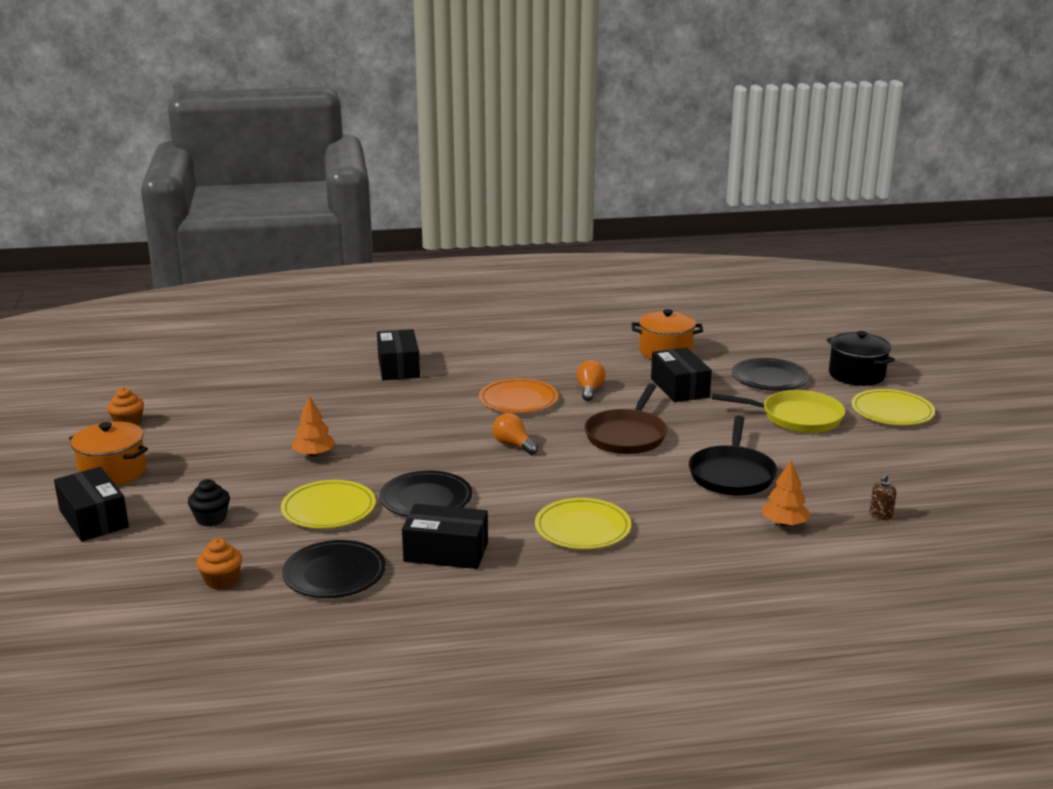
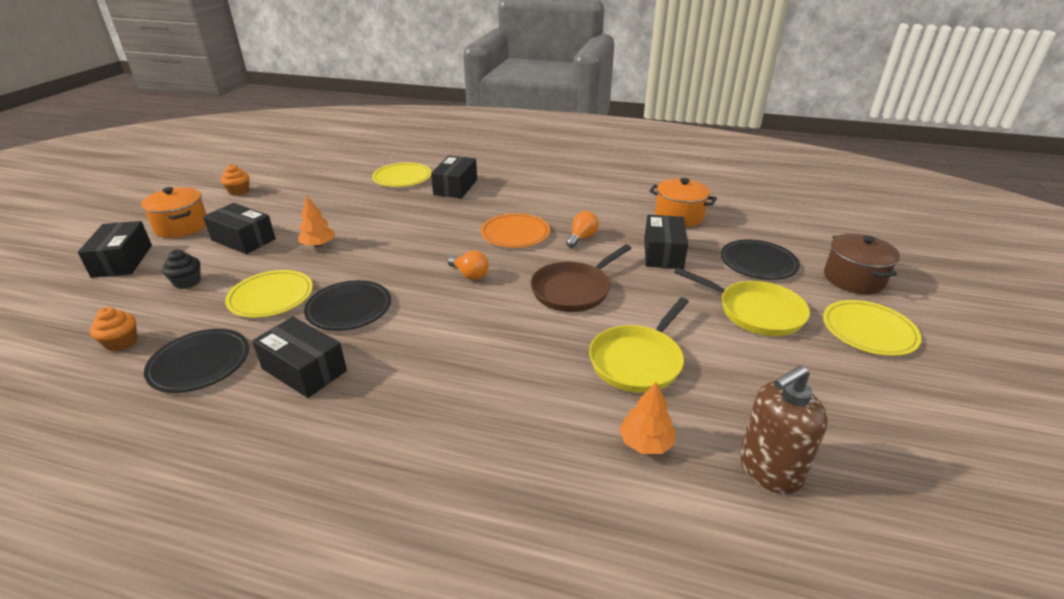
camera: 25 degrees right, 10 degrees up
orange light bulb [492,413,538,455] -> orange light bulb turned 150 degrees clockwise [448,250,489,280]
yellow plate [535,498,631,549] -> yellow plate moved to [372,163,431,187]
black pan [689,416,777,495] -> yellow pan [589,298,689,393]
black pot [827,331,895,386] -> brown pot [824,234,900,294]
brown soap dispenser [870,474,896,520] -> brown soap dispenser [739,365,828,494], size x2.35
none -> black box [203,203,276,254]

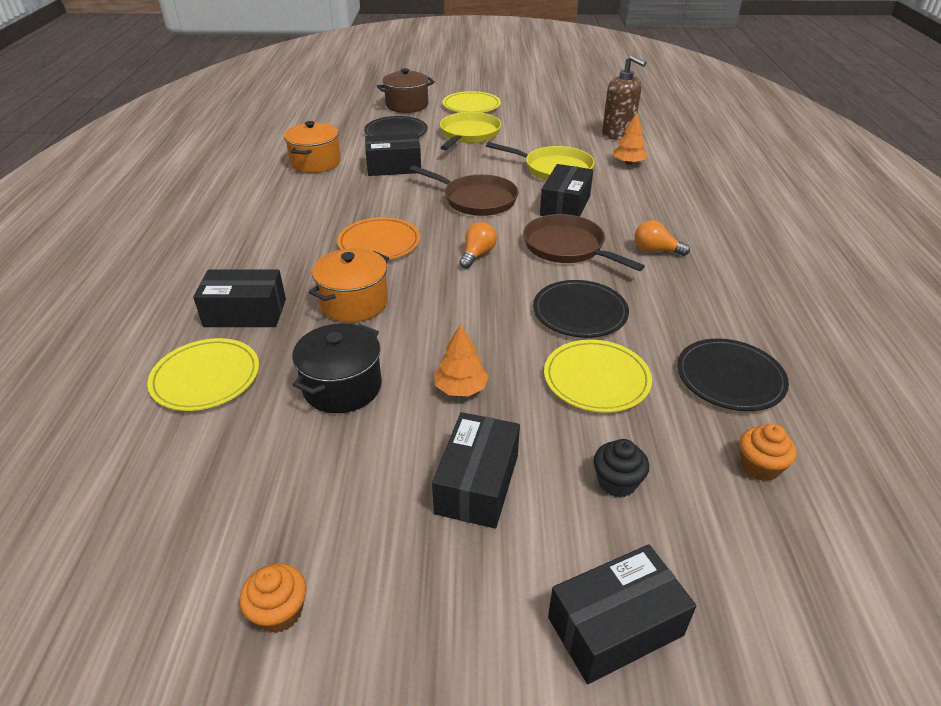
camera: 105 degrees left, 5 degrees up
orange pot [141,187,207,238] -> orange pot moved to [309,248,389,322]
black box [252,317,347,398] -> black box moved to [540,164,593,217]
orange light bulb [566,211,599,248] -> orange light bulb moved to [635,220,690,256]
none -> black pot [292,323,382,413]
none -> brown pan [523,214,645,271]

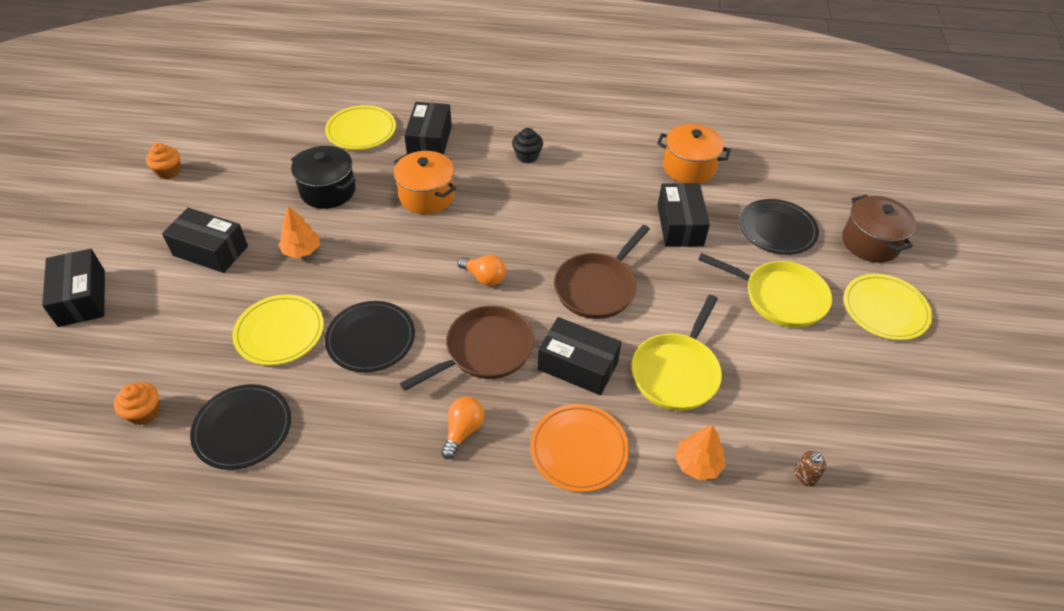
camera: 95 degrees right, 10 degrees up
orange plate [337,217,420,260] -> orange plate moved to [530,404,629,492]
black cupcake [594,439,649,497] -> black cupcake moved to [512,128,543,163]
brown soap dispenser [602,55,646,140] -> brown soap dispenser [794,451,827,487], size x0.43

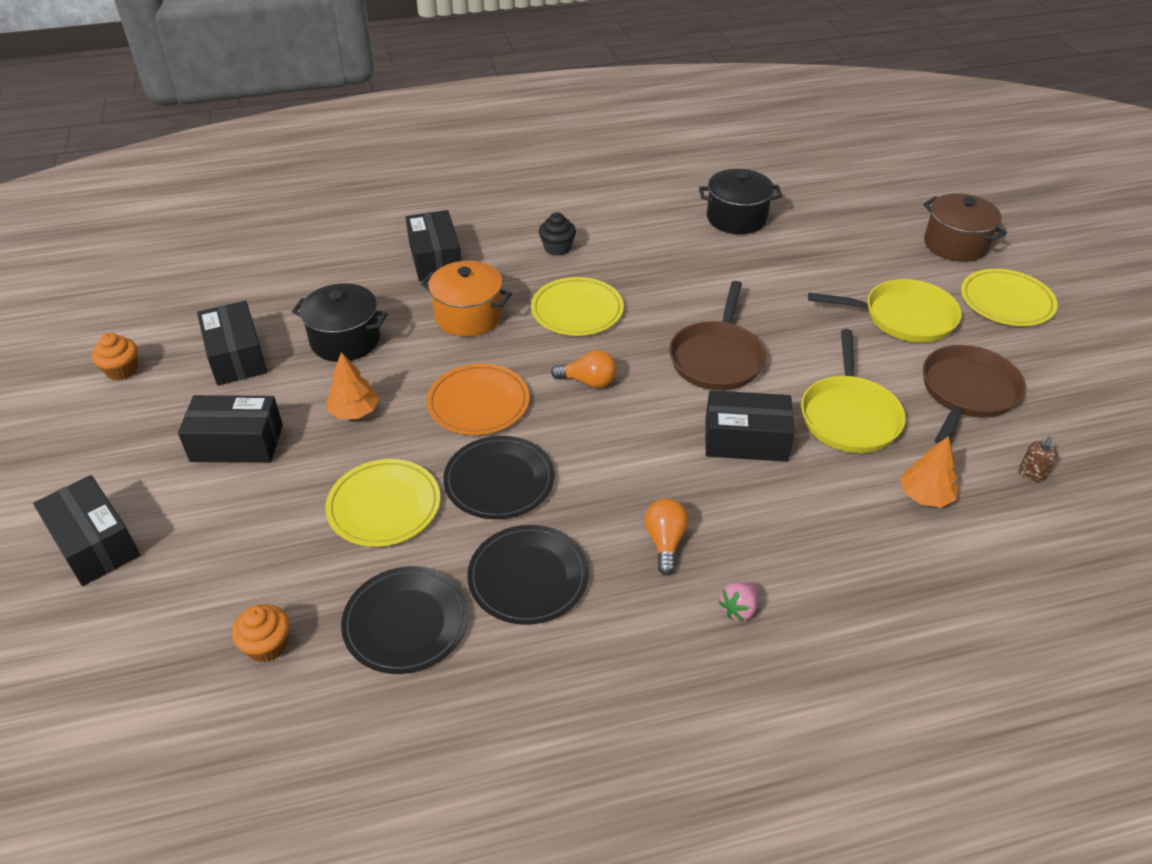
camera: 20 degrees left, 5 degrees down
yellow plate [325,105,396,150] -> yellow plate moved to [531,277,624,336]
brown pan [400,306,534,391] -> brown pan moved to [923,345,1026,444]
orange plate [530,404,629,492] -> orange plate moved to [427,363,530,435]
orange pot [657,124,731,183] -> black pot [699,169,782,234]
black box [658,183,710,247] -> black box moved to [197,301,267,385]
black plate [739,199,819,255] -> black plate moved to [467,525,589,625]
none -> pink strawberry [718,582,759,621]

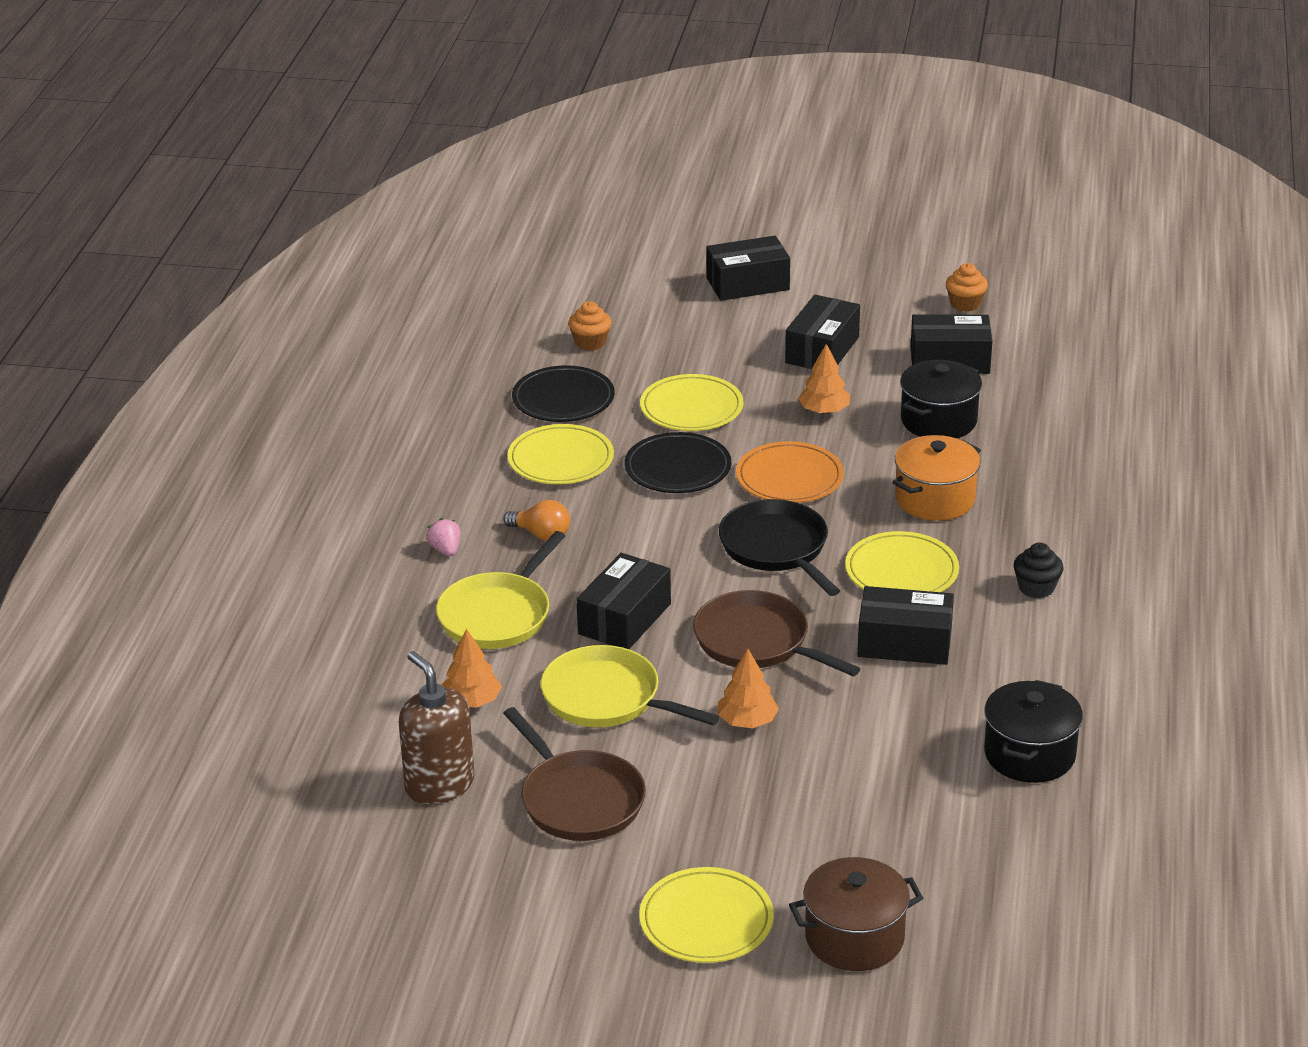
camera: 115 degrees right, 10 degrees down
black box [406,210,461,281] -> black box moved to [858,586,954,665]
black plate [467,525,589,625] -> yellow plate [507,424,614,484]
orange light bulb [551,350,617,388] -> black pan [719,499,840,596]
yellow pan [808,279,962,342] -> yellow pan moved to [436,531,565,649]
brown soap dispenser [1018,436,1058,483] -> brown soap dispenser [399,651,474,804], size x2.35
none -> orange tree [718,649,779,728]

